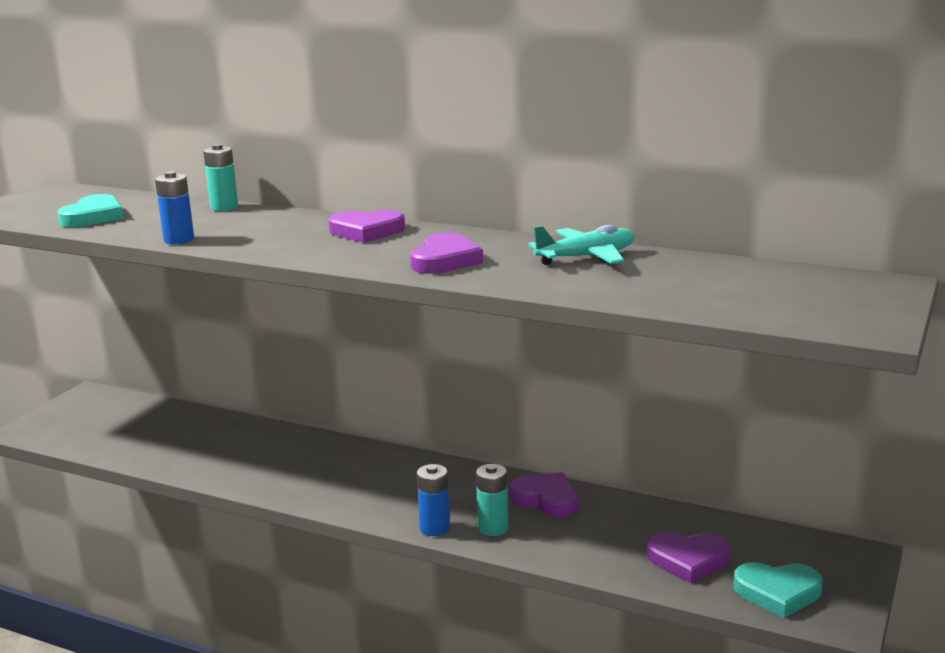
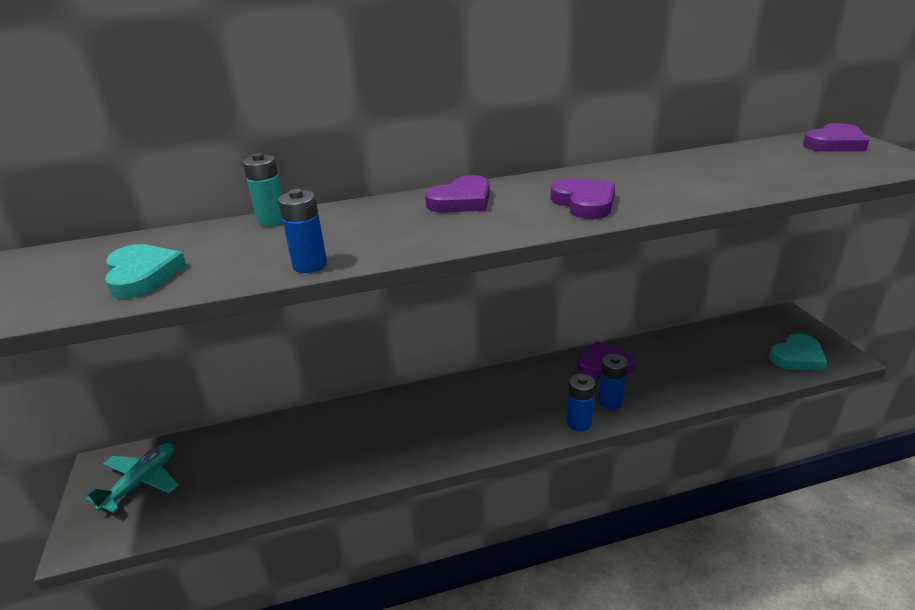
camera: 40 degrees left, 10 degrees up
turquoise battery [476,464,508,536] -> blue battery [598,354,628,410]
turquoise plane [528,225,634,265] -> turquoise plane moved to [86,443,179,513]
purple heart [647,532,731,583] -> purple heart moved to [803,123,869,152]

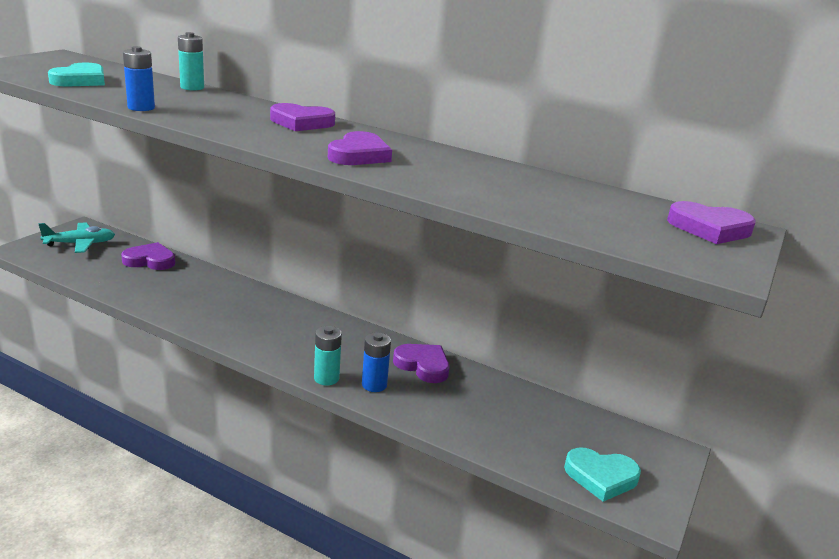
camera: 40 degrees right, 5 degrees down
blue battery [567,374,596,431] -> turquoise battery [314,326,342,385]
none -> purple heart [121,242,175,270]

